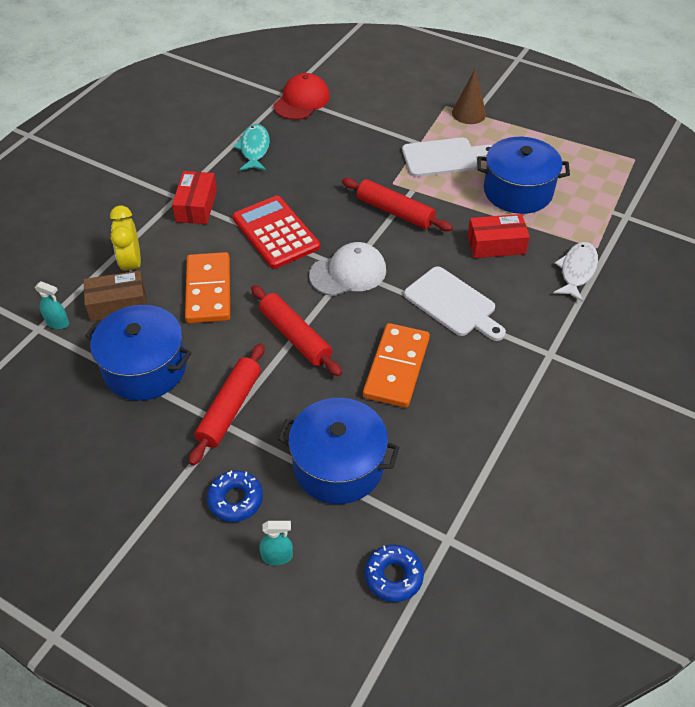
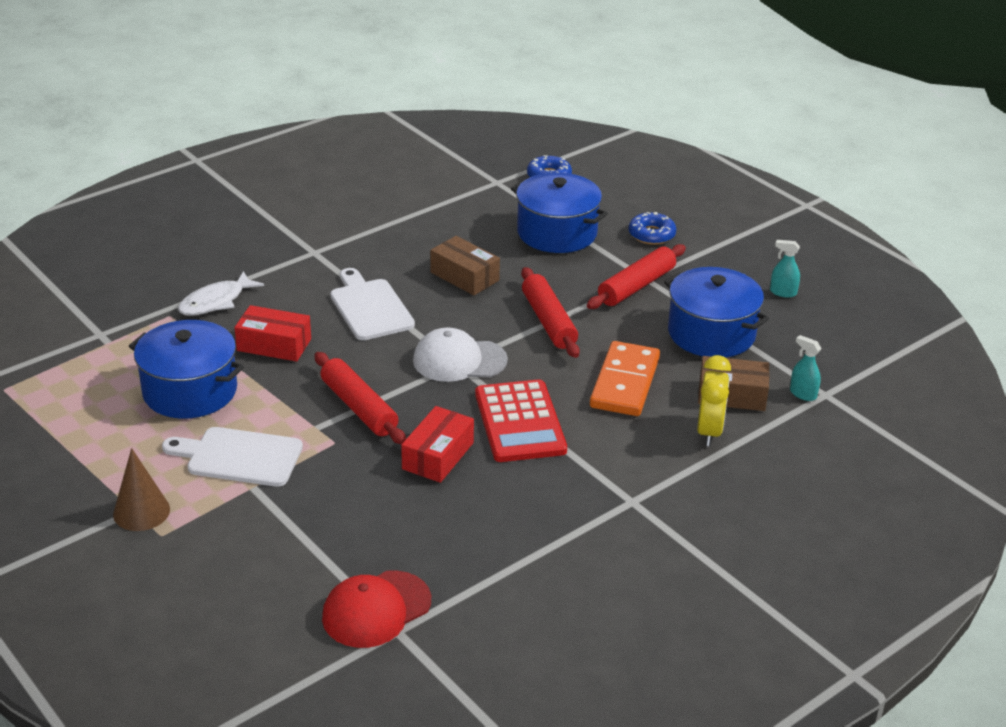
camera: 160 degrees left, 15 degrees down
red box [172,171,217,224] -> red box moved to [401,406,474,483]
turquoise fish [234,124,270,171] -> none
turquoise spray bottle [259,521,293,565] -> turquoise spray bottle moved to [770,240,800,298]
orange domino [363,323,430,408] -> brown box [430,236,500,295]

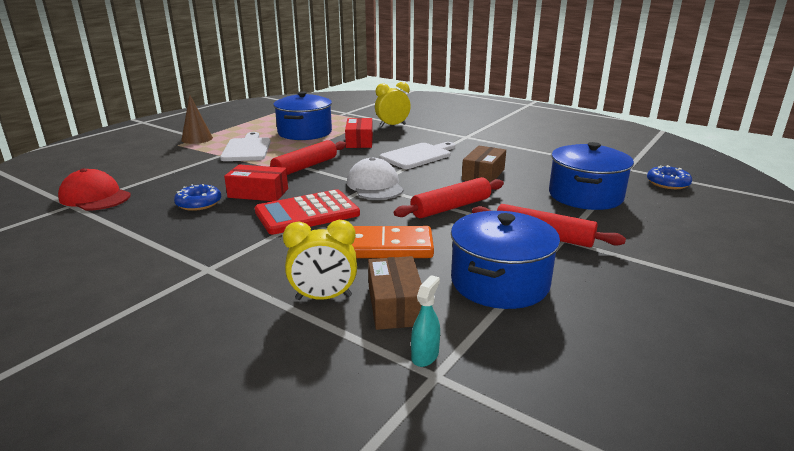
camera: 75 degrees right, 10 degrees down
white fish [178,271,264,316] -> yellow clock [375,82,411,127]
blue donut [628,212,676,245] -> blue donut moved to [174,184,221,211]
turquoise spray bottle [770,240,800,298] -> none

